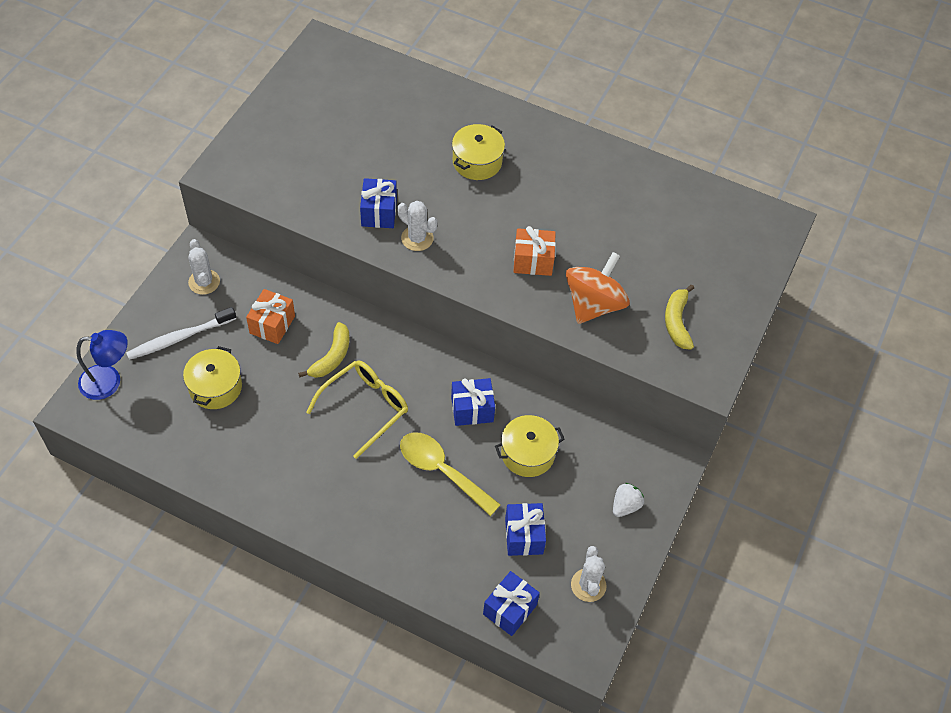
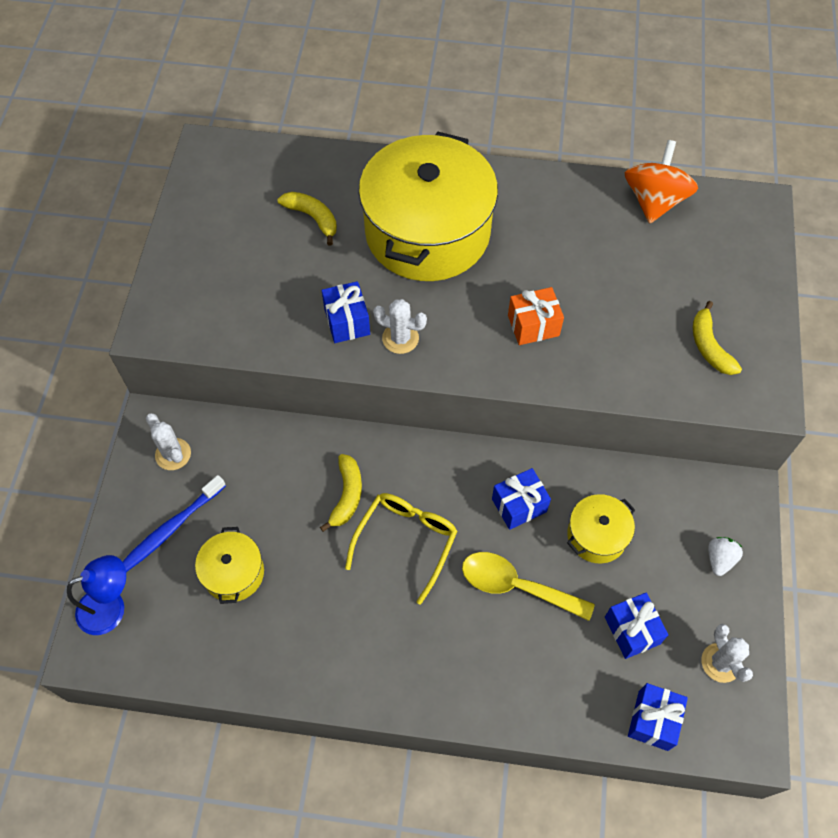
camera: 15 degrees left, 5 degrees up
white toothbrush [126,307,236,360] -> blue toothbrush [122,475,226,572]
orange gift [246,289,295,344] -> none
yellow pot [452,124,505,180] -> yellow pot [359,132,498,281], size x2.24
orange spinning top [566,252,630,324] -> orange spinning top moved to [625,140,698,223]
none -> yellow banana [277,192,337,245]

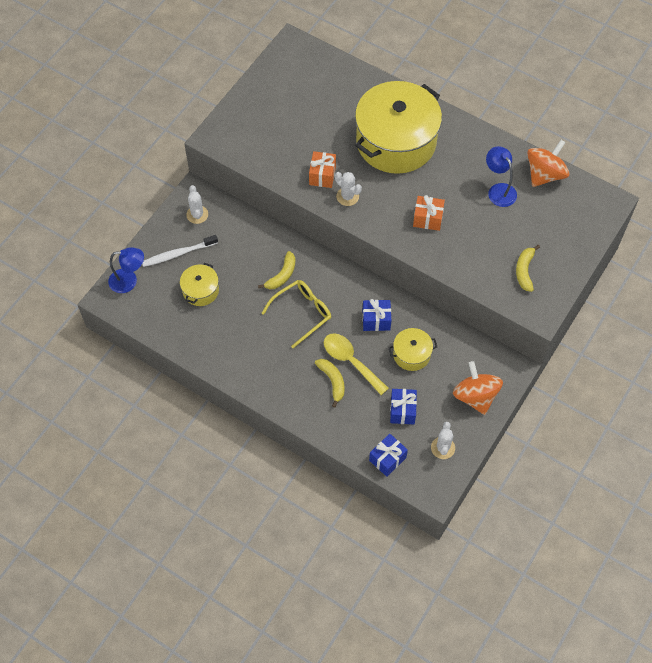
camera: 25 degrees right, 0 degrees up
blue toothbrush [122,475,226,572] -> white toothbrush [142,235,218,267]
yellow banana [277,192,337,245] -> yellow banana moved to [315,359,345,408]
blue gift [322,281,370,343] -> orange gift [309,151,336,188]
white strawberry [708,537,743,576] -> orange spinning top [453,361,503,415]
none -> blue lamp [486,146,517,207]

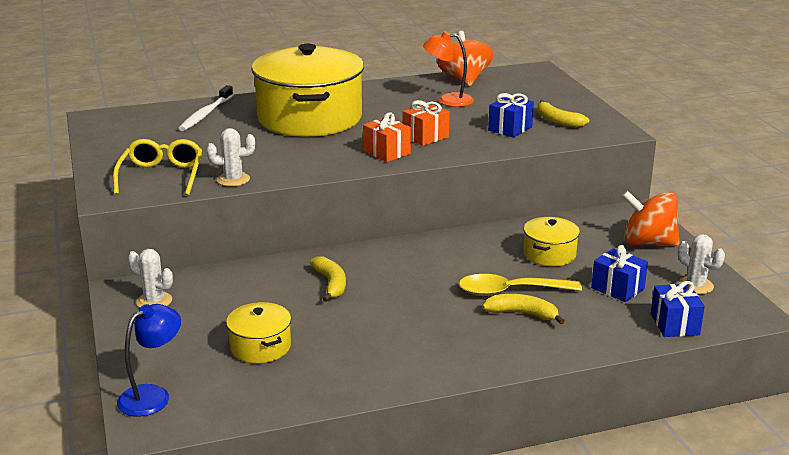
camera: 50 degrees left, 35 degrees down
white toothbrush [142,235,218,267] -> white toothbrush moved to [179,85,233,131]
yellow glasses [262,280,331,348] -> yellow glasses moved to [113,139,202,196]
orange gift [309,151,336,188] -> orange gift moved to [363,112,411,162]
white cactus [335,172,362,206] -> white cactus moved to [206,128,255,187]
blue gift [363,299,391,331] -> blue gift moved to [488,93,534,138]
blue lamp [486,146,517,207] -> orange lamp [423,31,474,107]

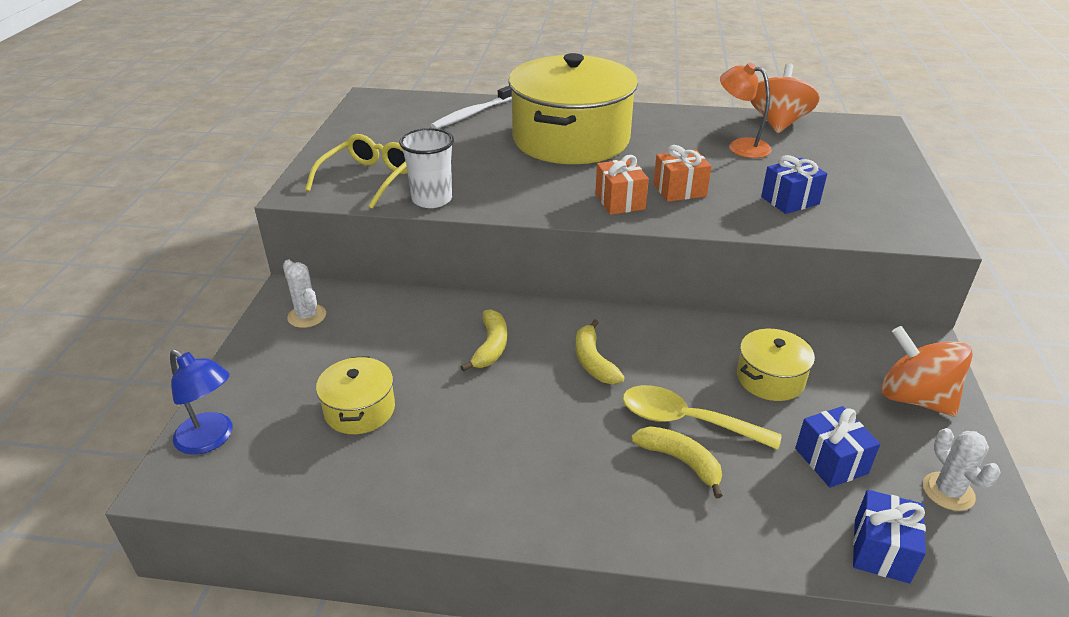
camera: 25 degrees right, 10 degrees up
blue lamp [117,304,181,417] -> blue lamp turned 60 degrees clockwise [170,349,232,455]
white cactus [206,128,255,187] -> white cup [399,128,454,208]
yellow banana [537,100,589,128] -> yellow banana moved to [576,319,625,384]

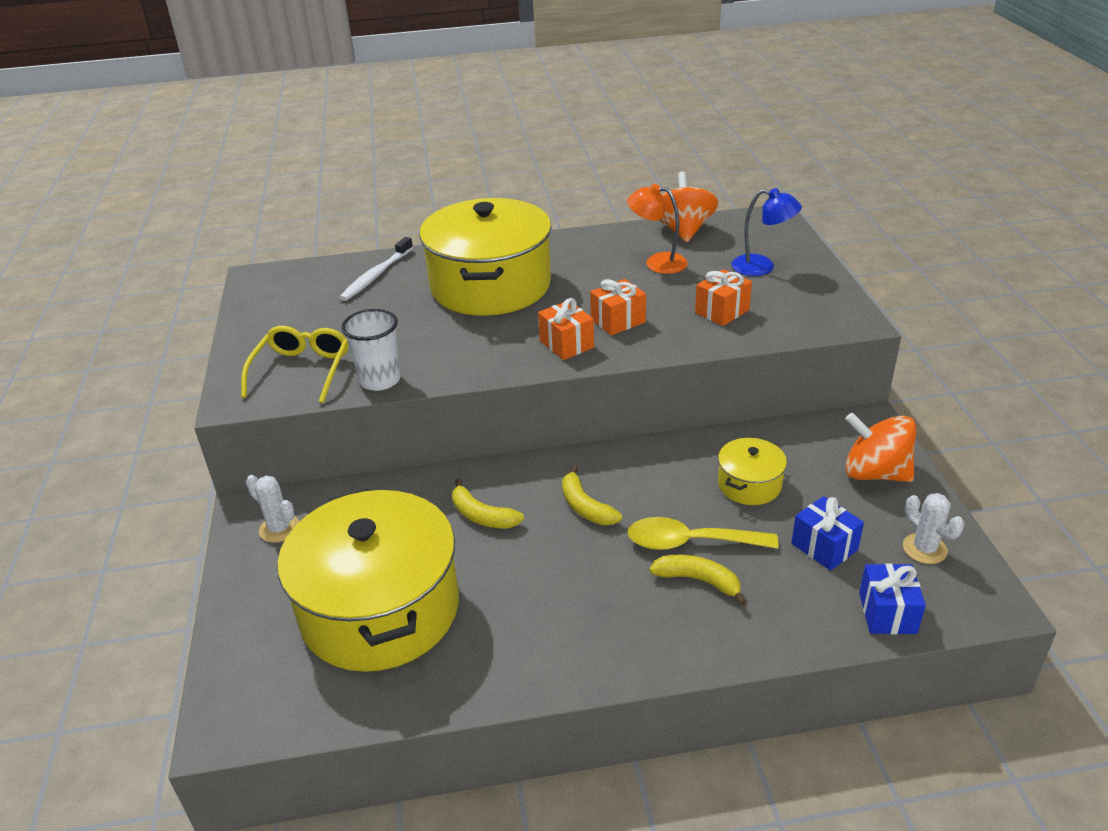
camera: 15 degrees left, 0 degrees up
blue lamp [170,349,232,455] -> blue lamp moved to [732,188,802,276]
yellow pot [316,356,395,434] -> yellow pot [278,489,459,672], size x2.24
yellow banana [461,309,507,372] -> yellow banana turned 135 degrees clockwise [452,479,524,529]
blue gift [761,155,827,214] -> orange gift [695,269,752,326]

